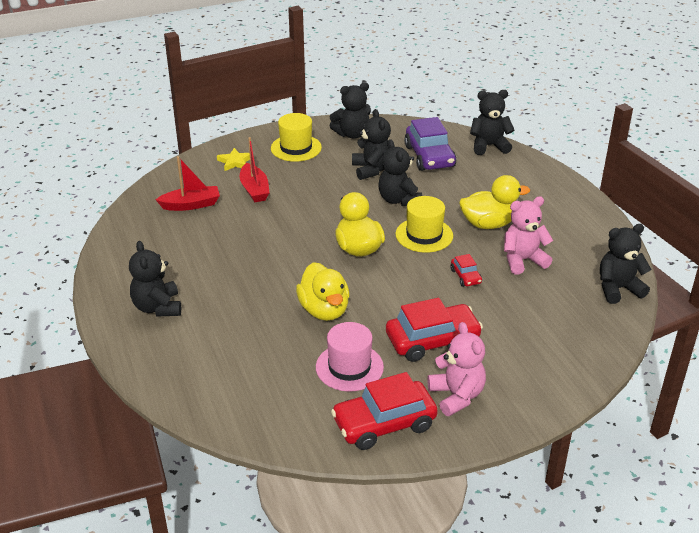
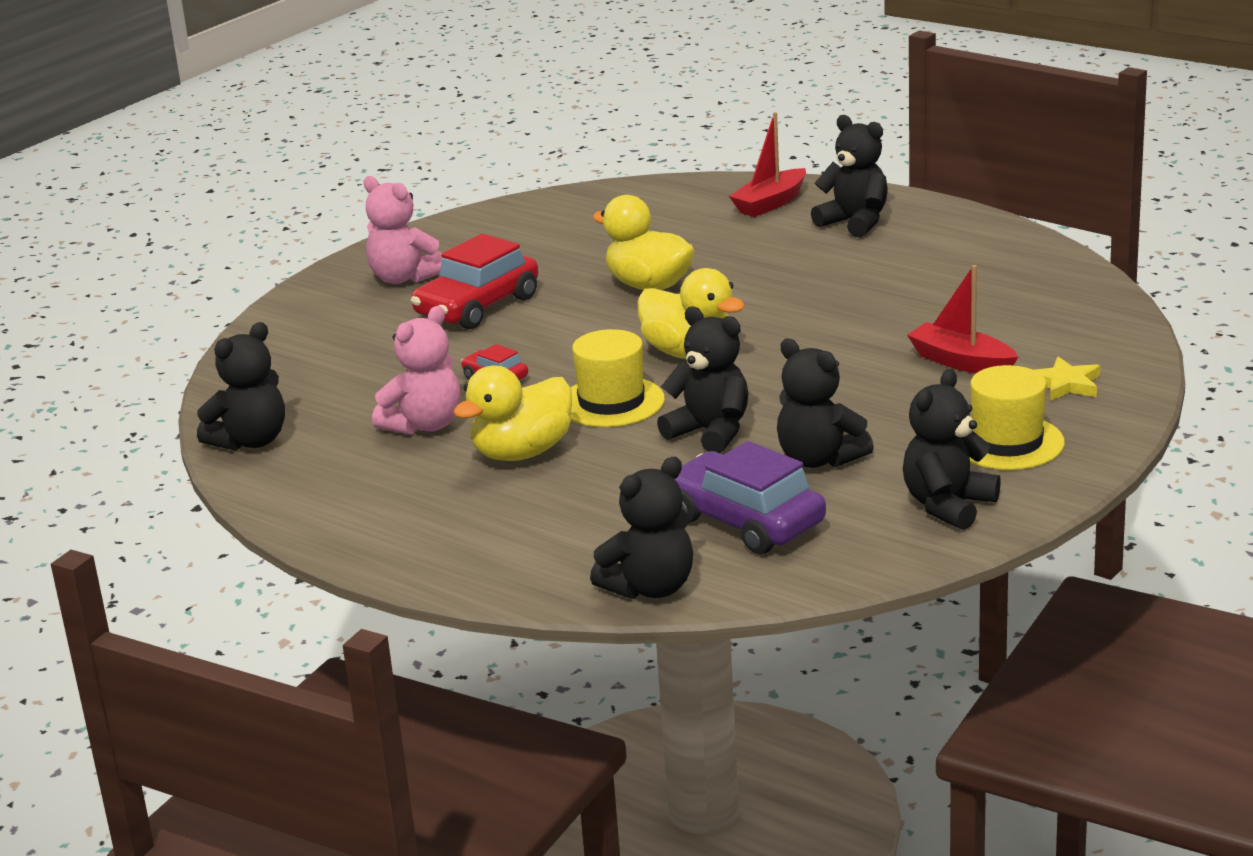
camera: 150 degrees right, 10 degrees down
red boat [156,156,220,211] -> red boat moved to [729,112,806,217]
pink hat [316,322,384,392] -> none
red car [331,372,438,450] -> none

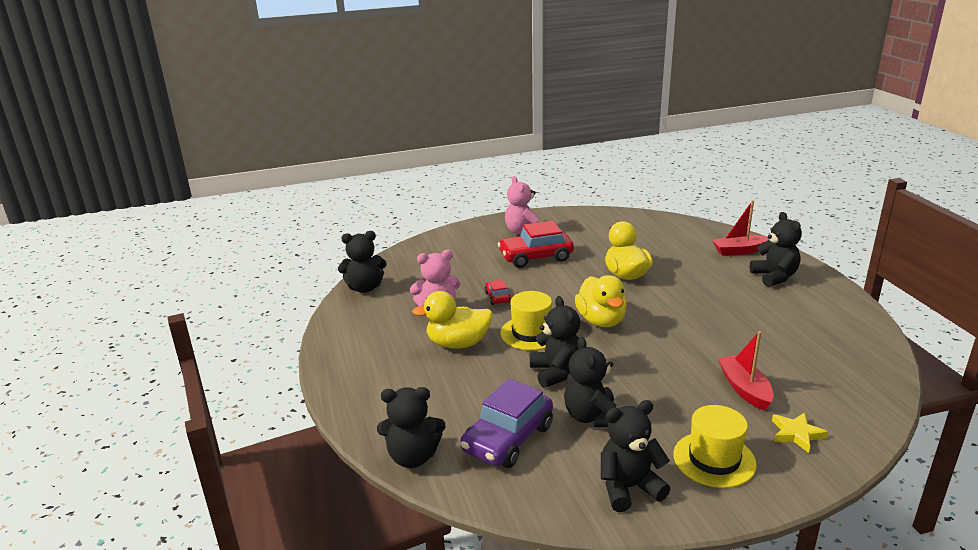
camera: 35 degrees right, 0 degrees up
purple car [675,441,826,554] -> purple car turned 135 degrees counterclockwise [460,379,553,468]

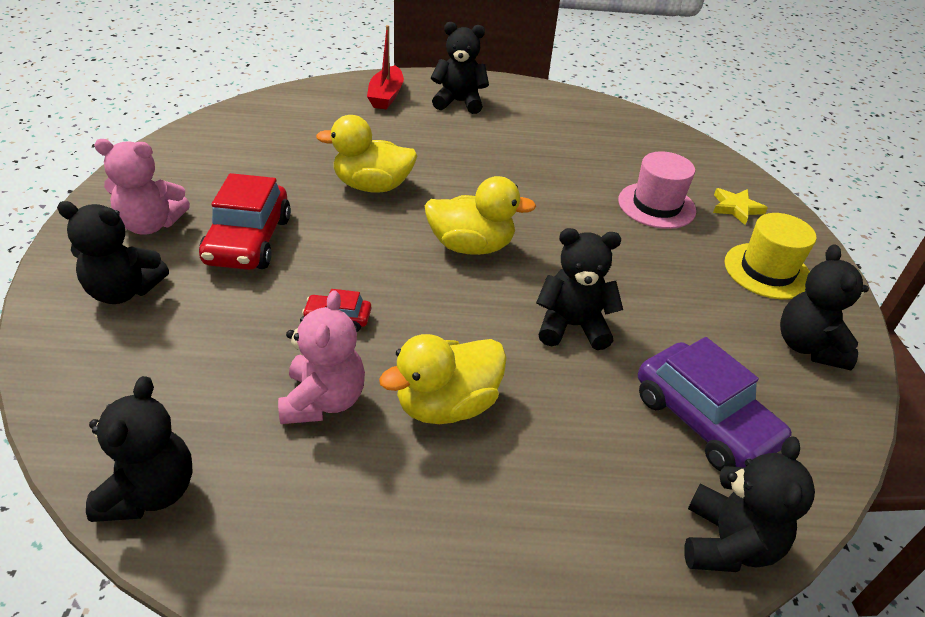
camera: 75 degrees left, 15 degrees up
yellow duck [412,291,493,349] -> yellow duck turned 45 degrees clockwise [379,334,507,424]
yellow hat [500,291,552,350] -> none
black teddy bear [564,337,616,428] -> black teddy bear moved to [57,201,169,304]
red boat [718,331,774,411] -> pink hat [618,151,696,229]

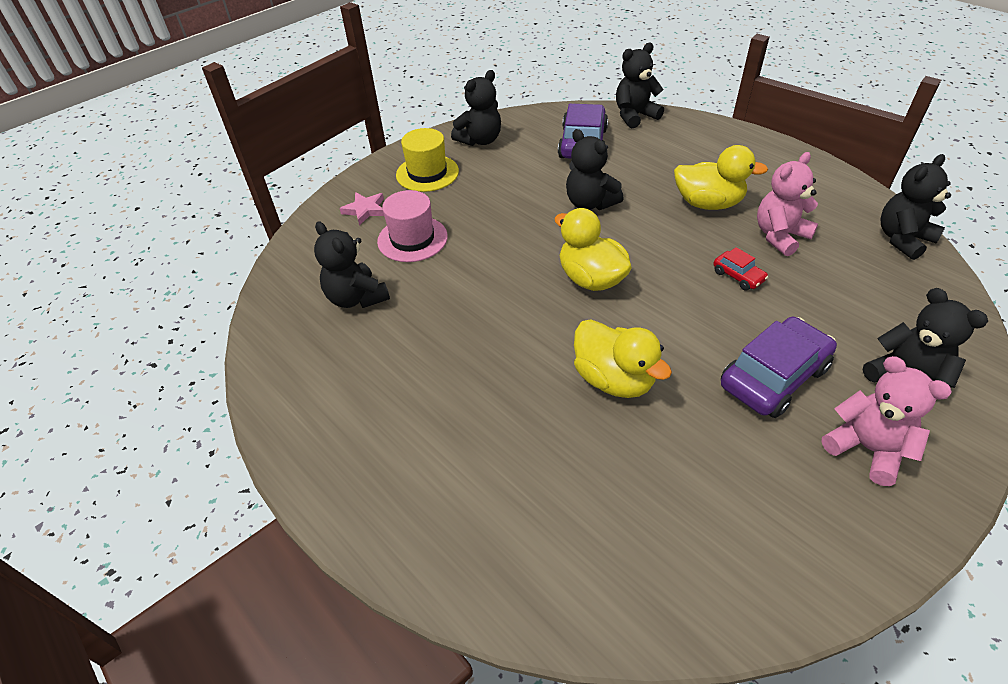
camera: 130 degrees left, 5 degrees up
red car [199,173,291,270] -> purple car [721,317,837,418]
red boat [367,25,404,109] -> none
black teddy bear [431,22,489,114] -> black teddy bear moved to [314,221,390,308]
yellow star [713,188,768,225] -> pink star [340,192,384,226]

